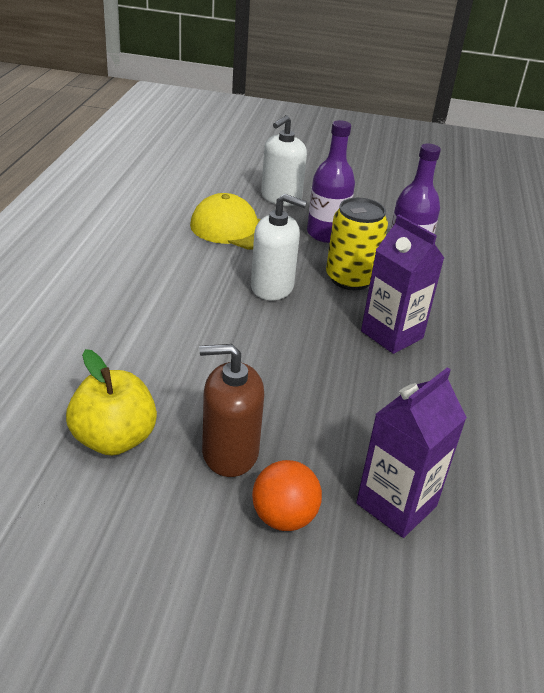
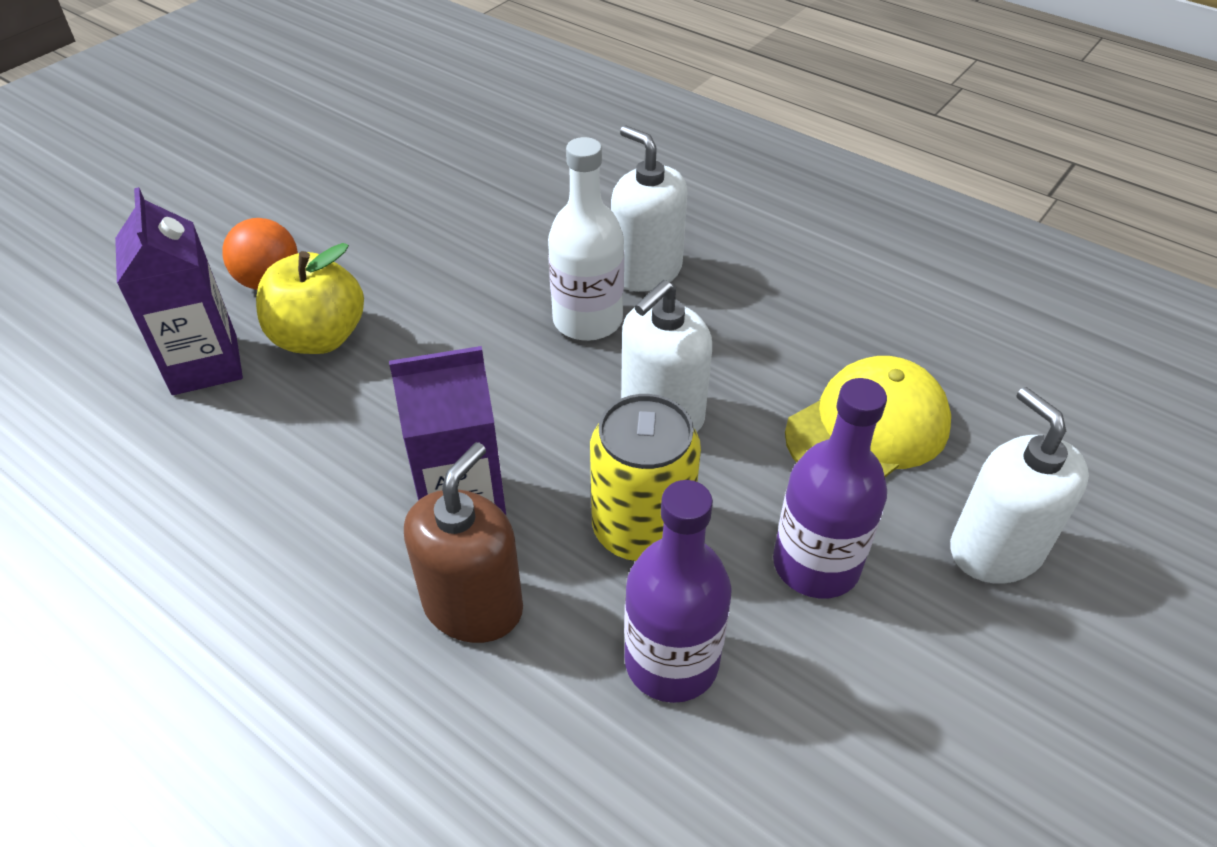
camera: 120 degrees right, 10 degrees up
yellow apple [66,349,157,456] -> yellow apple moved to [256,243,364,354]
brown soap dispenser [199,344,264,477] -> brown soap dispenser moved to [404,442,523,643]
none -> white bottle [548,137,624,341]
none -> white soap dispenser [611,126,688,292]

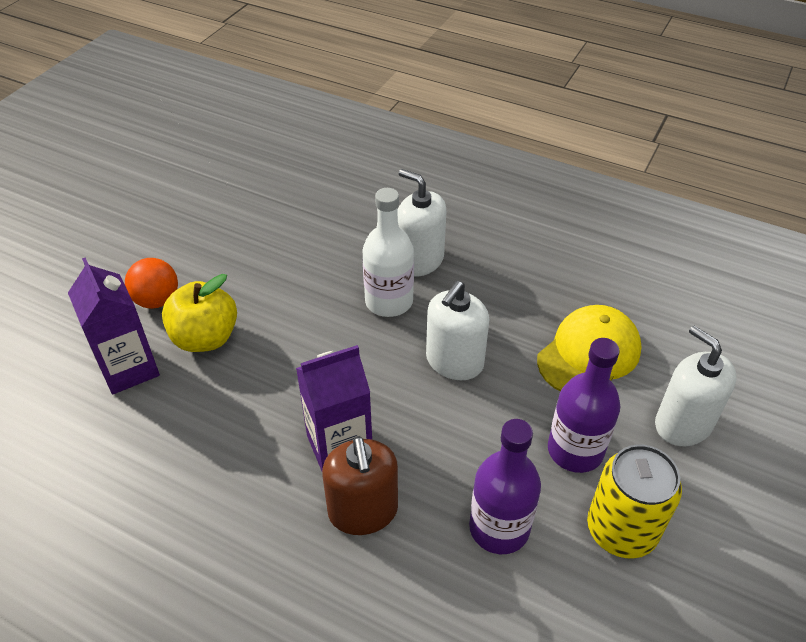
camera: 10 degrees left, 0 degrees up
brown soap dispenser [404,442,523,643] -> brown soap dispenser turned 150 degrees clockwise [322,436,398,535]
yellow can [590,394,701,561] -> yellow can moved to [587,444,682,559]

